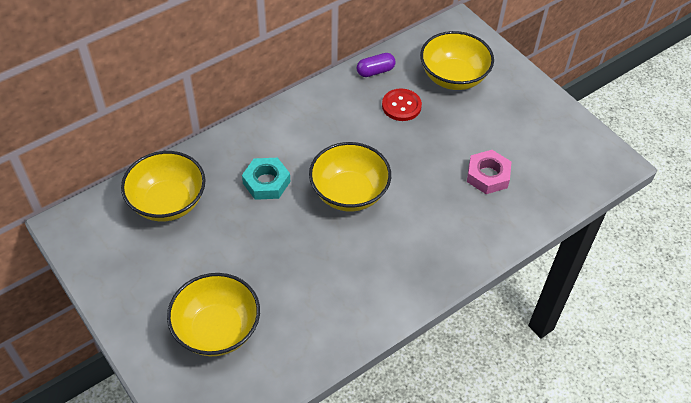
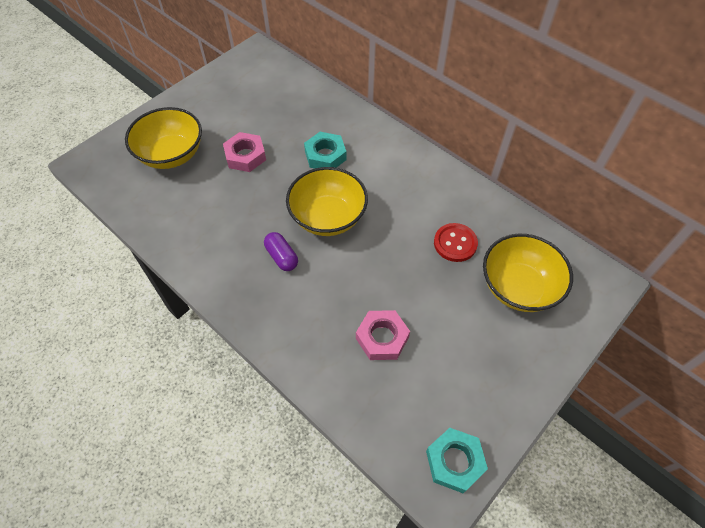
camera: 80 degrees right, 5 degrees up
yellow bowl [121,151,206,221] -> none
purple capsule [357,53,395,77] -> purple capsule moved to [264,232,298,271]
none -> pink nut [223,132,266,172]
none -> turquoise nut [426,428,488,493]

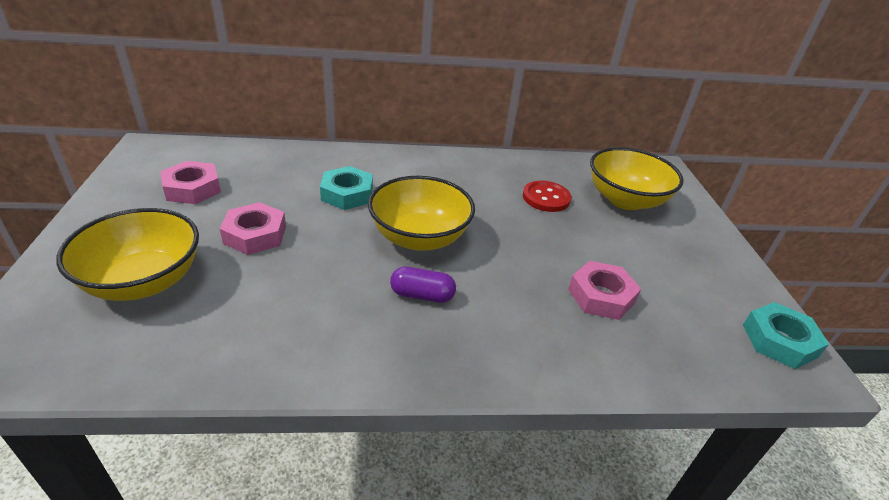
camera: 50 degrees left, 20 degrees down
none -> pink nut [160,161,221,204]

